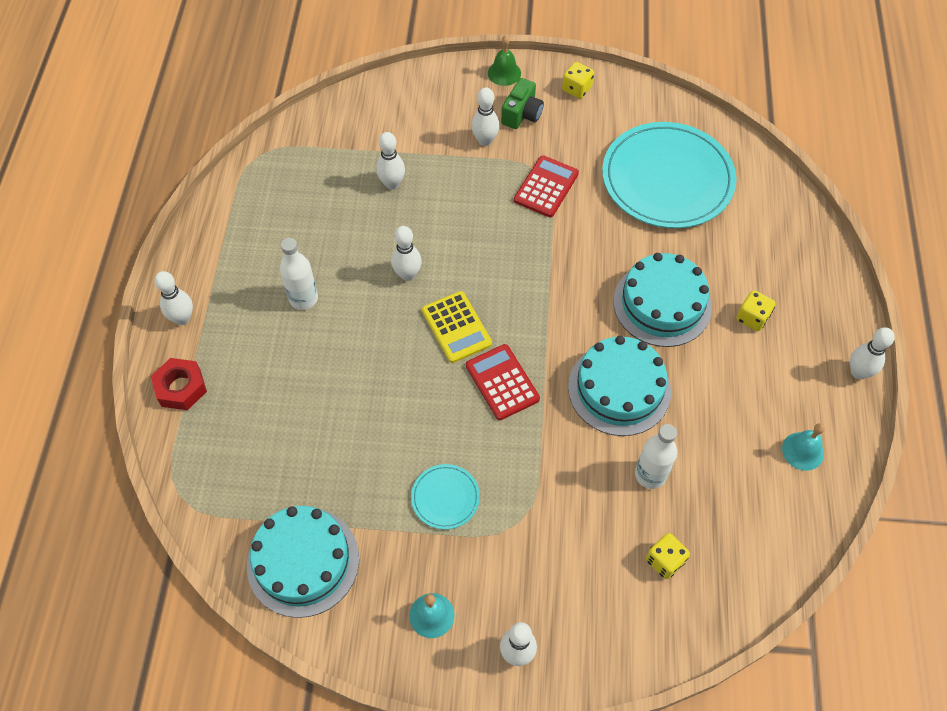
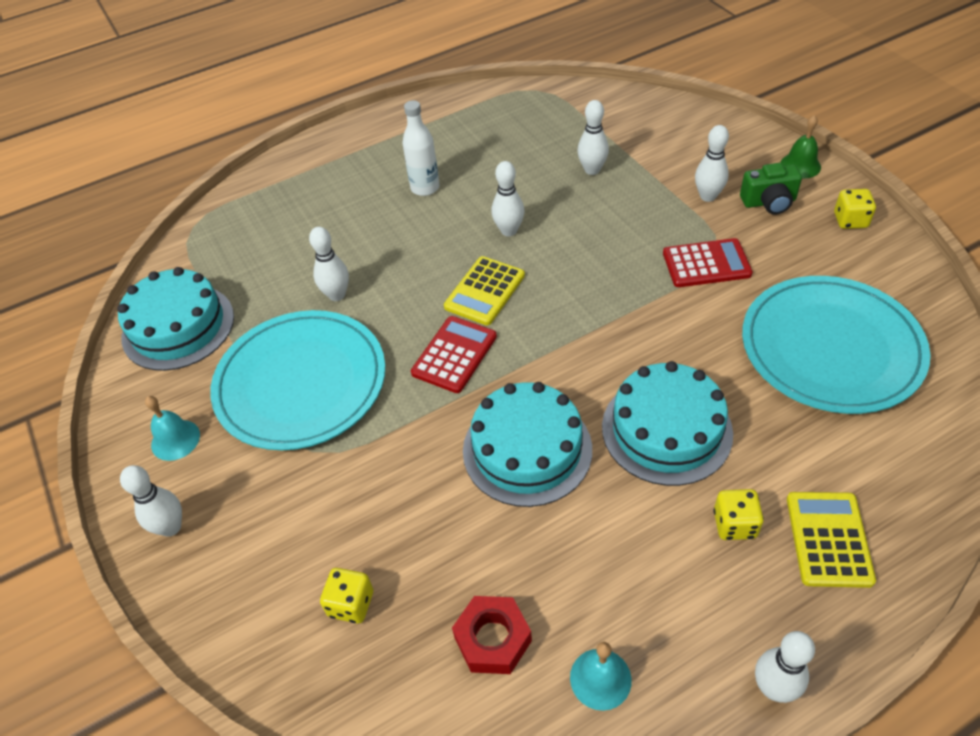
camera: 60 degrees right, 10 degrees down
red nut [151,358,207,410] -> red nut moved to [452,596,532,674]
white bowling pin [154,271,193,325] -> white bowling pin moved to [309,227,349,301]
turquoise plate [411,464,480,529] -> turquoise plate [210,310,385,450], size x2.30
white bottle [635,424,677,489] -> none
none -> yellow calculator [787,492,876,588]

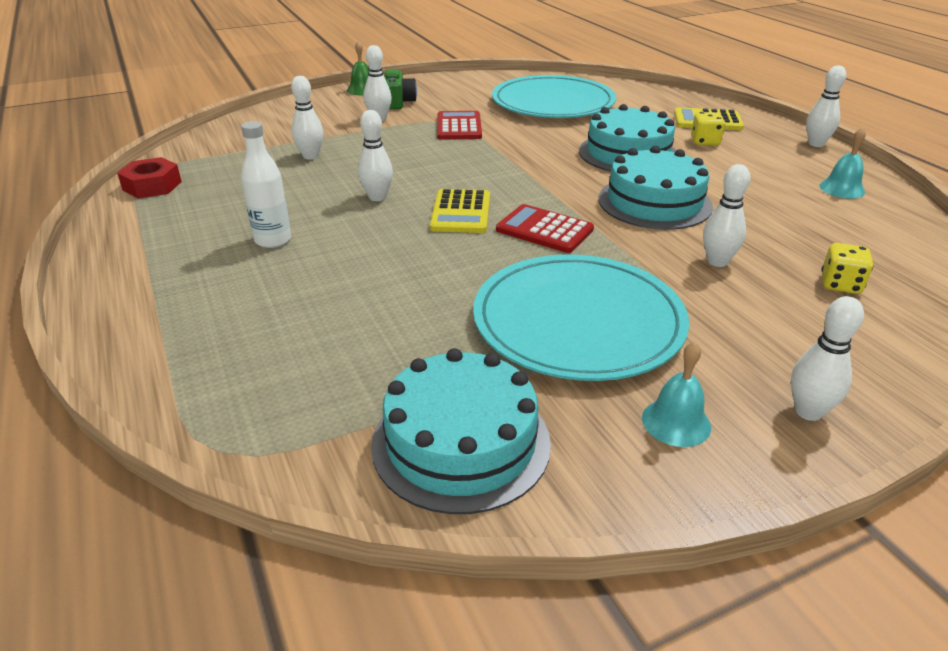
camera: 90 degrees left, 15 degrees down
white bowling pin [309,227,349,301] -> white bowling pin moved to [703,164,751,267]
yellow calculator [444,256,525,325] -> yellow calculator turned 60 degrees clockwise [430,189,490,233]
red nut [452,596,532,674] -> red nut moved to [117,157,182,199]
yellow dice [834,189,876,229] -> none

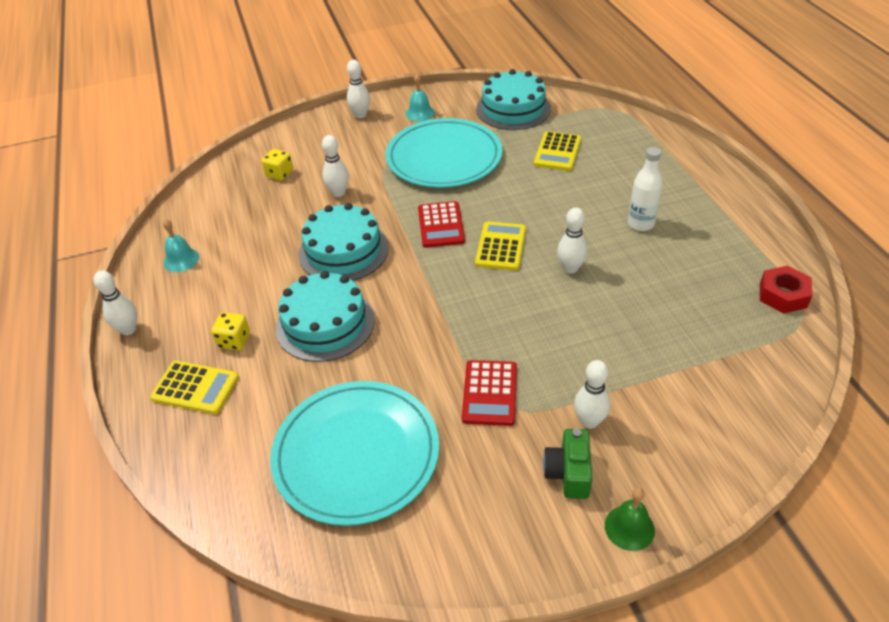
camera: 170 degrees left, 10 degrees up
white bowling pin [291,76,324,160] -> none
red calculator [496,204,594,253] -> red calculator turned 45 degrees clockwise [418,201,465,248]
none -> yellow calculator [534,131,581,171]

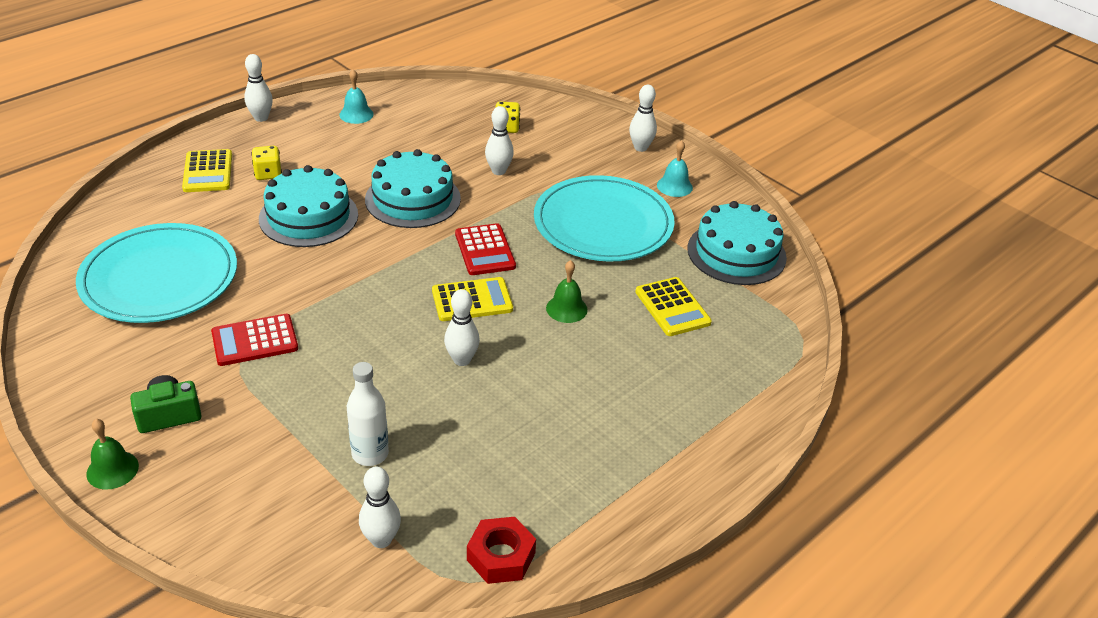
camera: 60 degrees right, 5 degrees down
red calculator [418,201,465,248] -> red calculator turned 75 degrees counterclockwise [455,223,516,275]
yellow calculator [534,131,581,171] -> yellow calculator turned 105 degrees counterclockwise [635,277,712,336]
white bowling pin [574,360,610,429] -> white bowling pin moved to [359,467,401,548]
white bottle [628,147,663,231] -> white bottle moved to [347,362,389,466]
none -> green bell [546,260,588,323]

